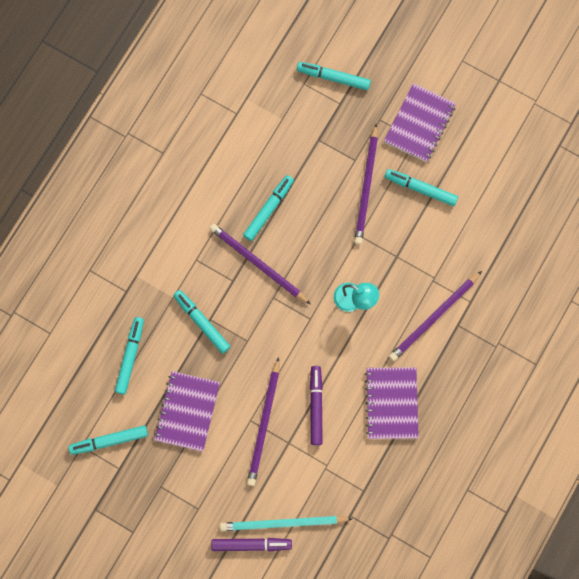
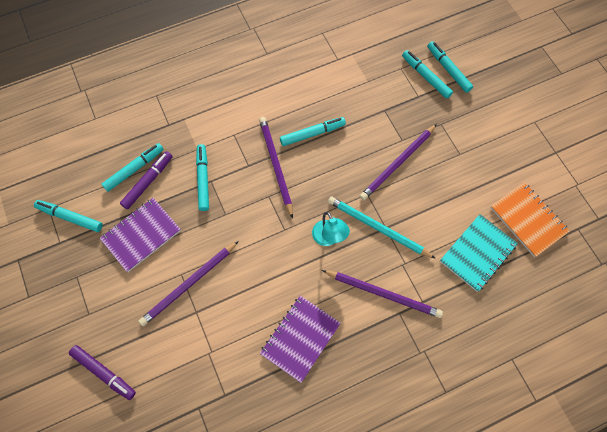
camera: 35 degrees right, 10 degrees down
turquoise pencil [220,516,353,531] -> turquoise pencil moved to [328,197,436,259]
purple marker [310,366,323,445] -> purple marker moved to [120,151,173,209]
purple notebook [384,83,456,162] -> none
turquoise marker [385,169,458,206] -> turquoise marker moved to [427,41,473,93]
purple pencil [389,271,482,361] -> purple pencil turned 150 degrees counterclockwise [322,270,443,318]
none -> turquoise notebook [440,214,518,292]
none -> orange notebook [490,182,570,257]

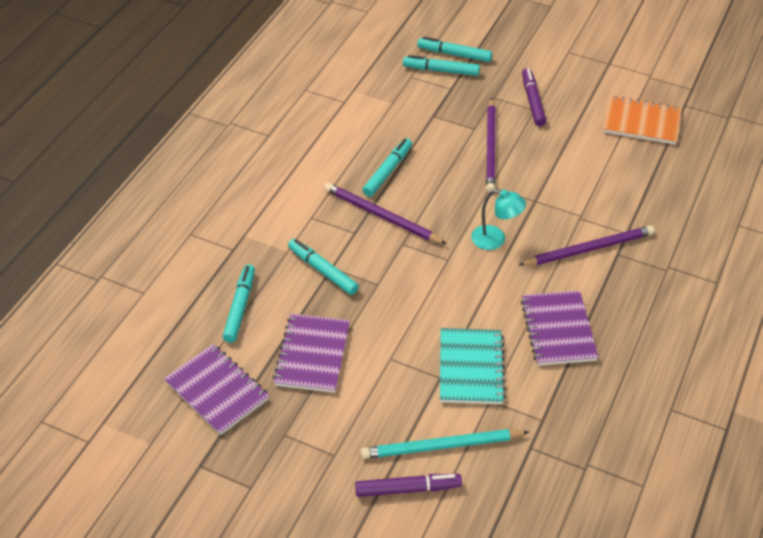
camera: 40 degrees left, 20 degrees down
turquoise marker [34,200,103,232] -> purple notebook [164,344,269,435]
purple marker [120,151,173,209] -> purple marker moved to [522,68,546,126]
purple pencil [139,241,239,326] -> none
turquoise pencil [328,197,436,259] -> turquoise pencil moved to [361,429,529,459]
turquoise notebook [440,214,518,292] -> turquoise notebook moved to [440,328,506,404]

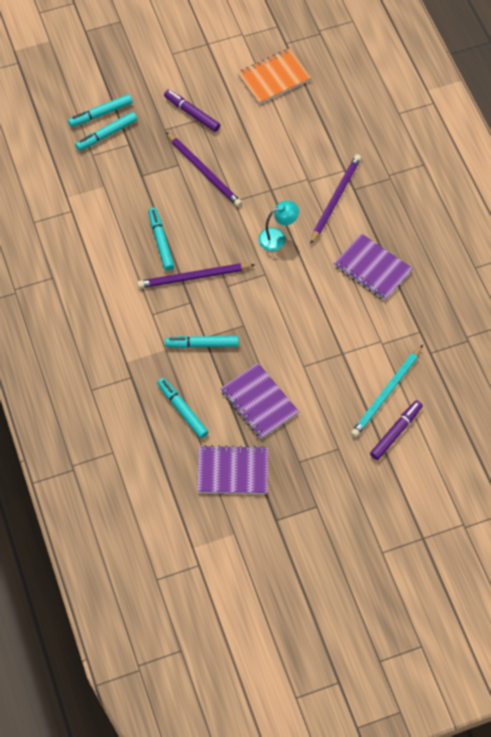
camera: 45 degrees left, 15 degrees up
turquoise notebook [440,328,506,404] -> none

